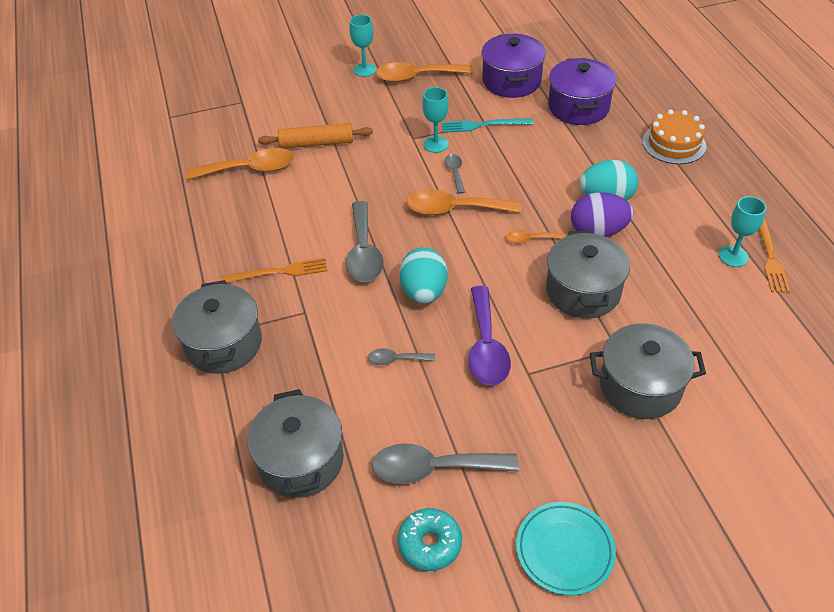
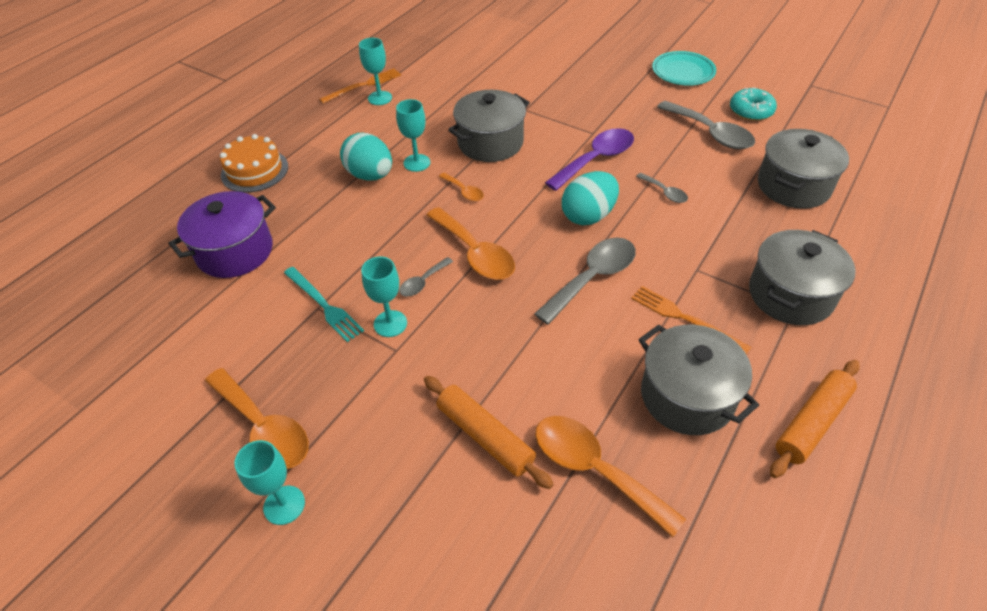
camera: 130 degrees left, 0 degrees up
purple pot [482,34,546,98] -> none
purple egg [571,192,633,237] -> turquoise goblet [396,99,430,172]
grey pot [590,323,706,419] -> grey pot moved to [638,324,759,435]
none -> orange rolling pin [770,360,860,478]

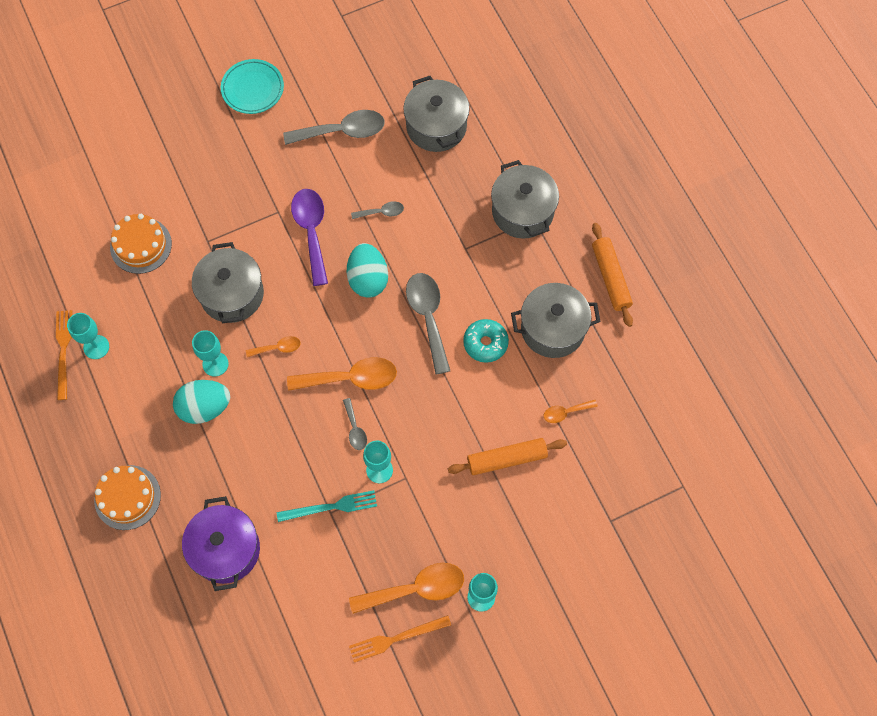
camera: 60 degrees left, 20 degrees up
orange spoon [535,416,686,537] -> orange spoon [544,400,598,423], size x0.51
orange fork [631,286,751,355] -> orange fork moved to [349,615,451,663]
turquoise donut [730,87,777,121] -> turquoise donut moved to [463,319,509,363]
none -> orange cake [110,214,172,274]

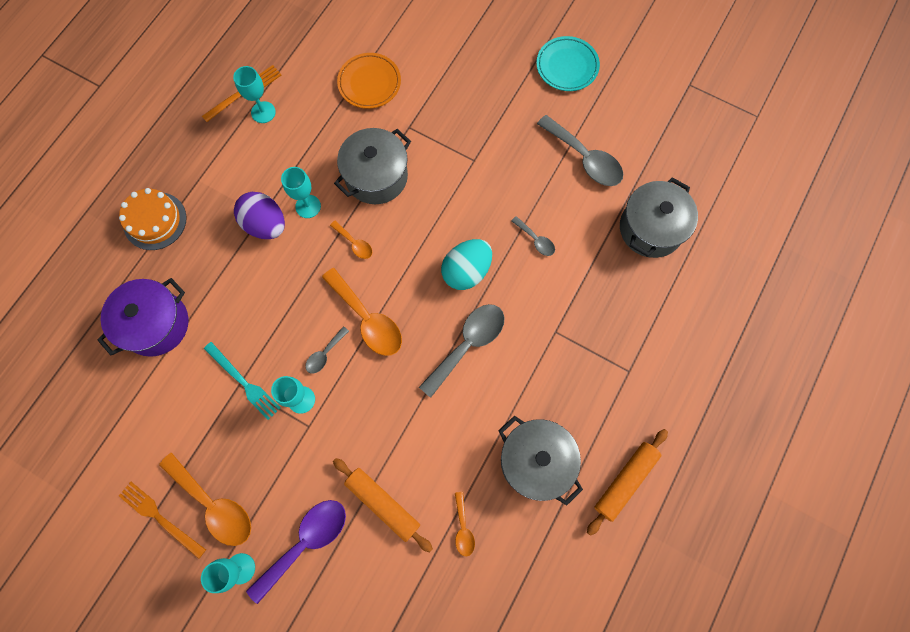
camera: 55 degrees right, 5 degrees up
orange cake [110,214,172,274] -> orange plate [337,53,401,109]
turquoise egg [173,380,230,424] -> purple egg [234,192,285,239]
purple spoon [291,189,328,286] -> purple spoon moved to [246,500,346,604]
turquoise donut [463,319,509,363] -> none
grey pot [491,160,559,239] -> none
orange spoon [544,400,598,423] -> orange spoon turned 135 degrees counterclockwise [455,492,475,557]

